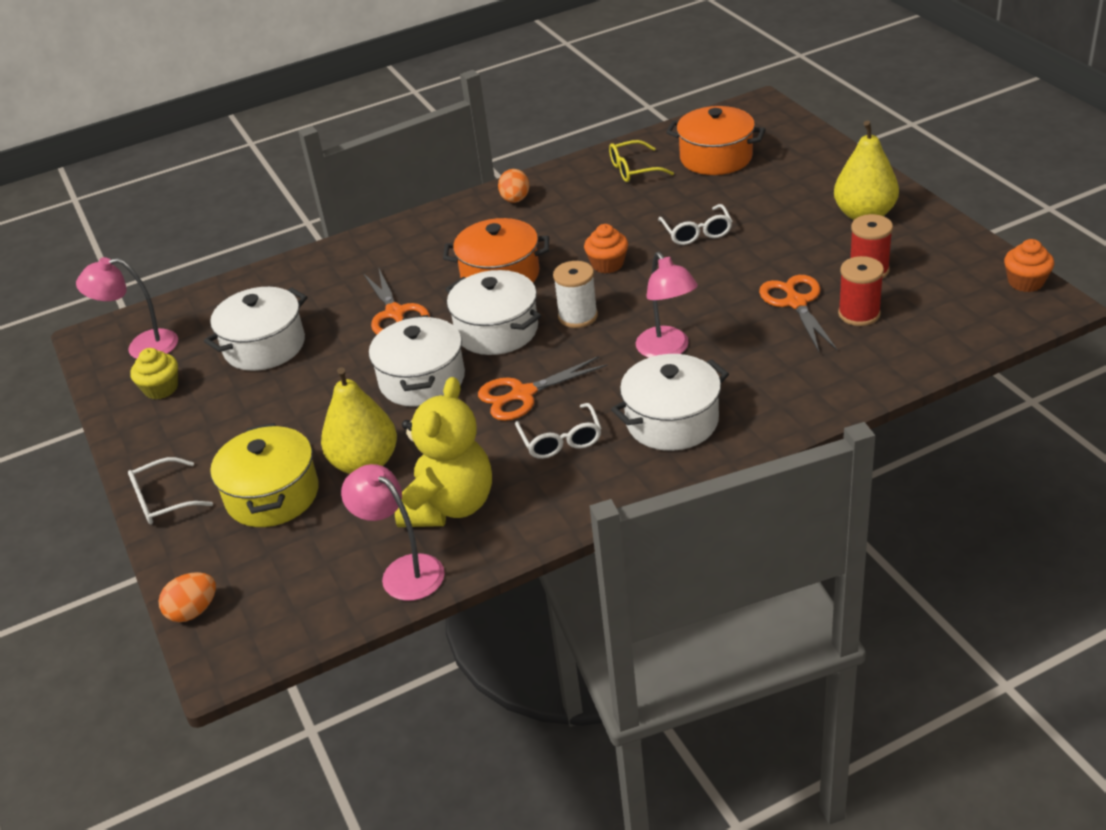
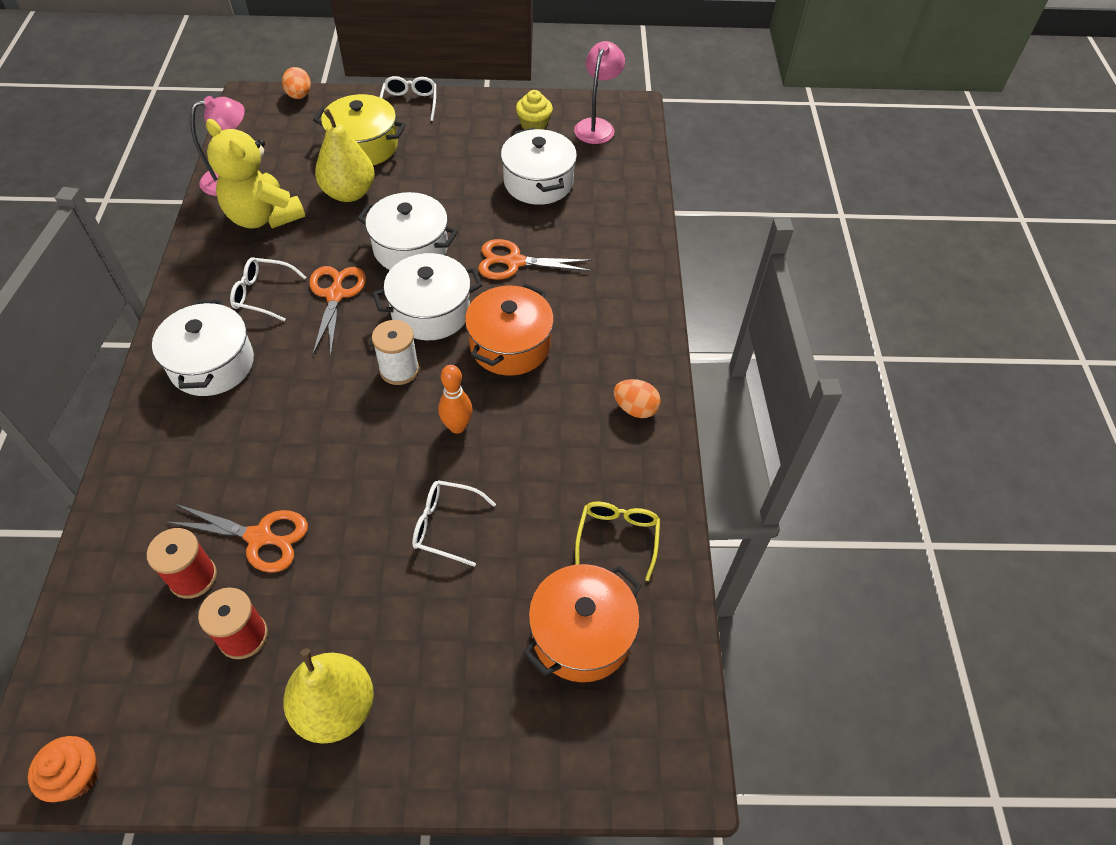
camera: 110 degrees right, 15 degrees up
orange cupcake [584,224,628,273] -> orange bowling pin [438,365,473,434]
pink lamp [636,252,698,358] -> none

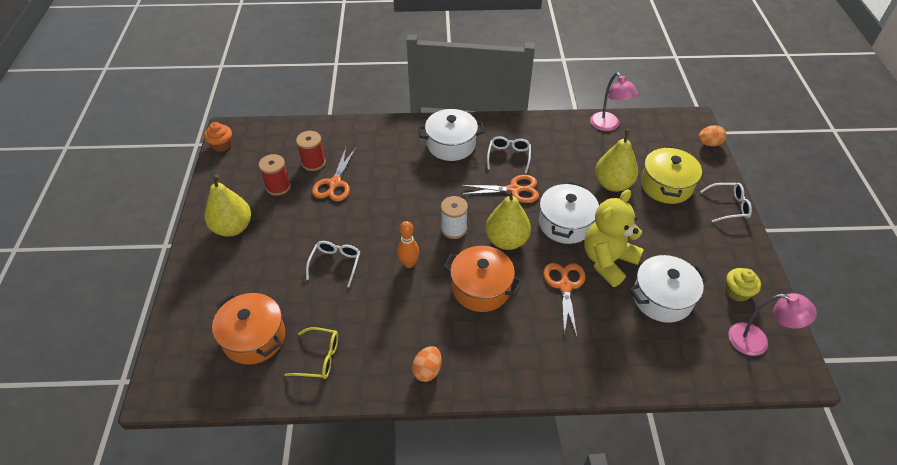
camera: 90 degrees right, 5 degrees down
yellow teddy bear [206,119,305,229] -> yellow teddy bear moved to [584,189,644,287]
white pot [373,253,482,340] -> yellow pear [485,190,531,250]

